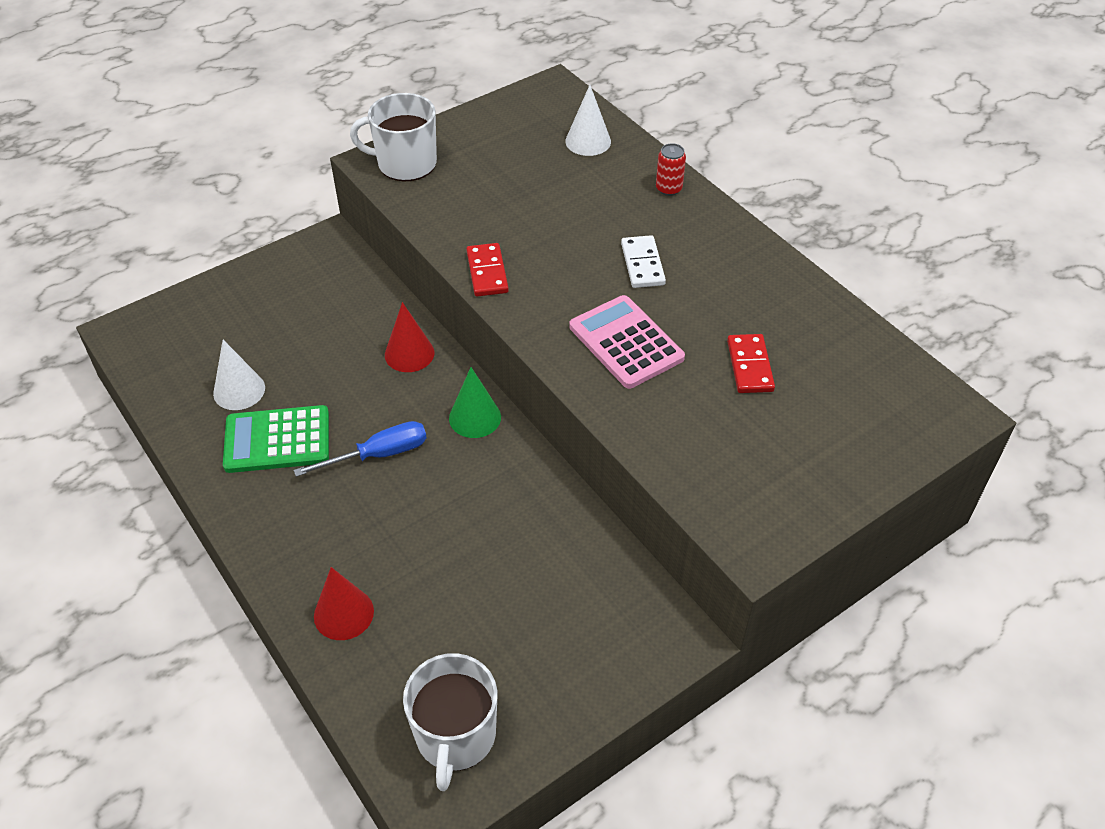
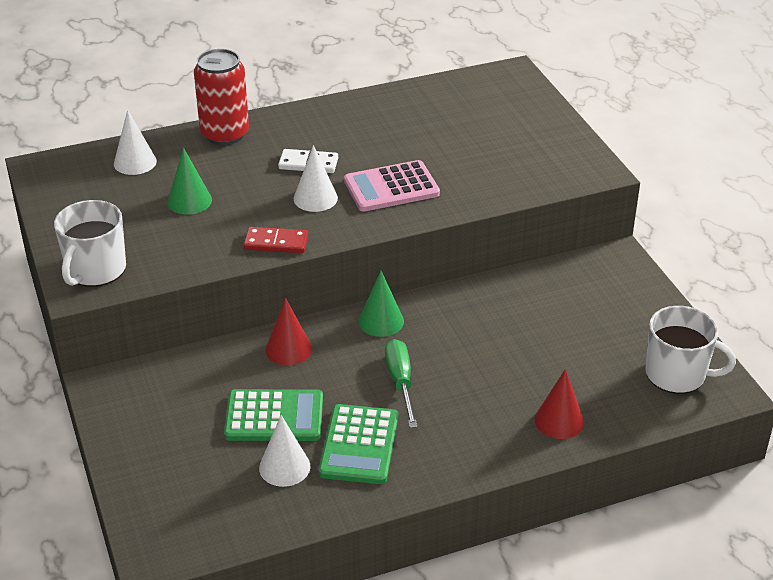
camera: 75 degrees left, 10 degrees down
blue screwdriver [294,421,427,477] -> green screwdriver [385,339,417,428]
red can [656,143,686,196] -> red can [194,49,249,145], size x2.10
red domino [727,334,775,393] -> none
none -> green cone [167,148,212,215]
none -> green calculator [224,389,323,441]
none -> white cone [294,145,338,212]

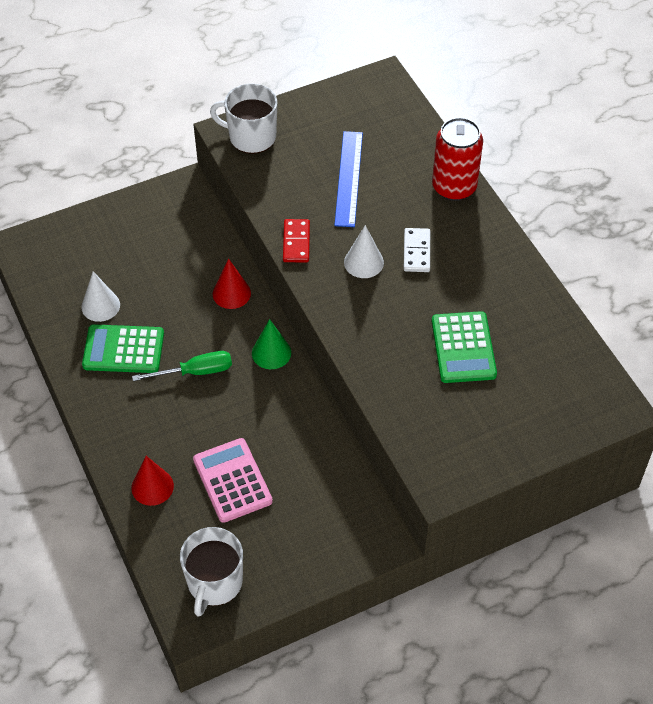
camera: 85 degrees right, 15 degrees up
white cone [114,110,157,175] -> none
green cone [167,148,212,215] -> blue ruler [334,131,363,227]
green calculator [224,389,323,441] -> green calculator moved to [432,311,497,383]
pink calculator [344,160,440,212] -> pink calculator moved to [193,438,273,523]

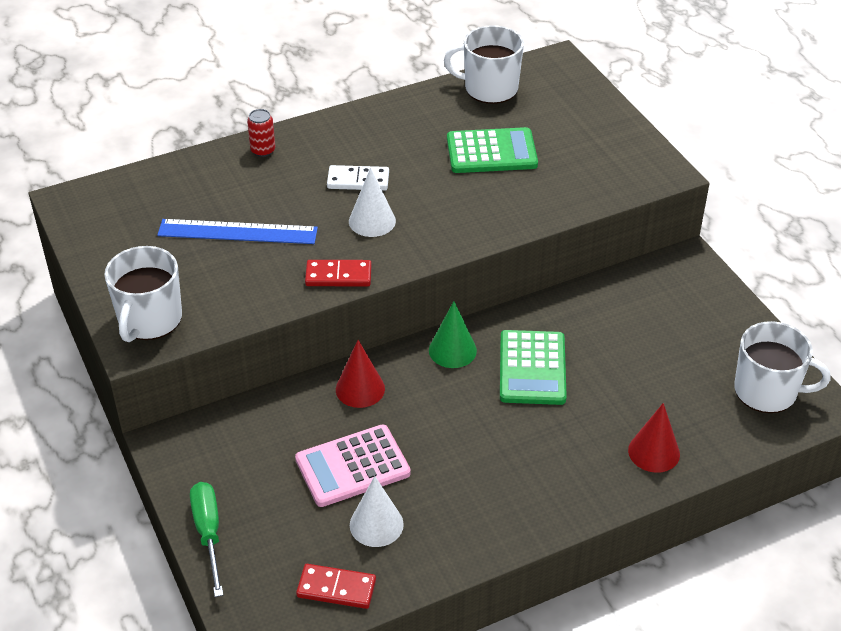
camera: 90 degrees left, 10 degrees down
green calculator [82,324,164,373] -> green calculator moved to [500,330,567,405]
green screwdriver [132,351,232,381] -> green screwdriver moved to [190,482,223,597]
pink calculator [193,438,273,523] -> pink calculator moved to [295,424,411,507]
red can [432,117,483,201] -> red can [247,109,275,157], size x0.48
none -> red domino [296,564,376,609]
none -> white mug [444,25,524,104]

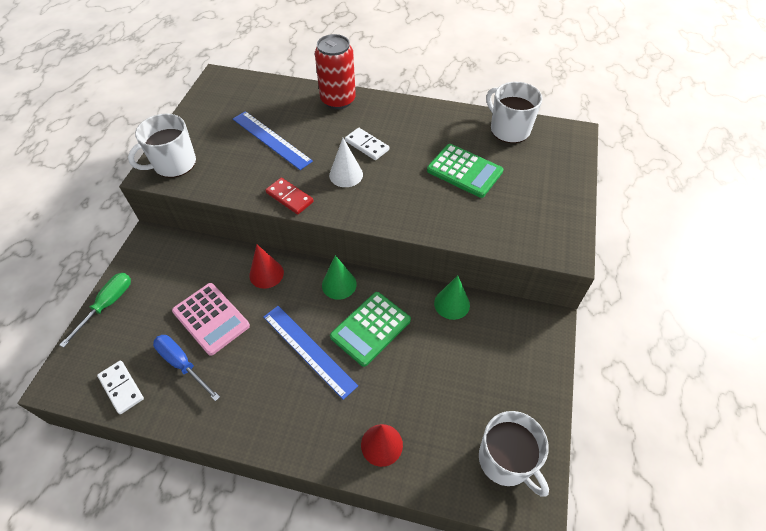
camera: 40 degrees right, 10 degrees up
red can [247,109,275,157] -> red can [315,34,356,109], size x2.10
pink calculator [295,424,411,507] -> pink calculator turned 150 degrees counterclockwise [172,283,250,356]
red domino [296,564,376,609] -> white domino [97,361,144,414]
white cone [350,476,404,547] -> blue screwdriver [153,335,220,401]
none -> blue ruler [263,306,358,400]
none -> green cone [434,275,470,320]

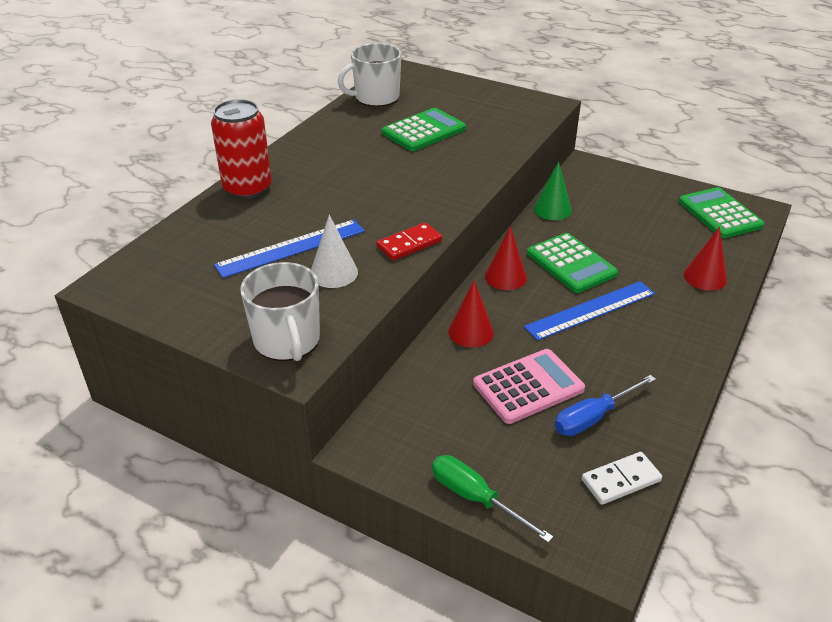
camera: 75 degrees left, 15 degrees down
green cone [322,255,357,300] -> red cone [485,226,527,290]
white cone [329,138,363,187] -> white cone moved to [311,215,358,288]
white domino [345,128,389,160] -> none
white mug [479,411,549,497] -> green calculator [679,187,765,238]

